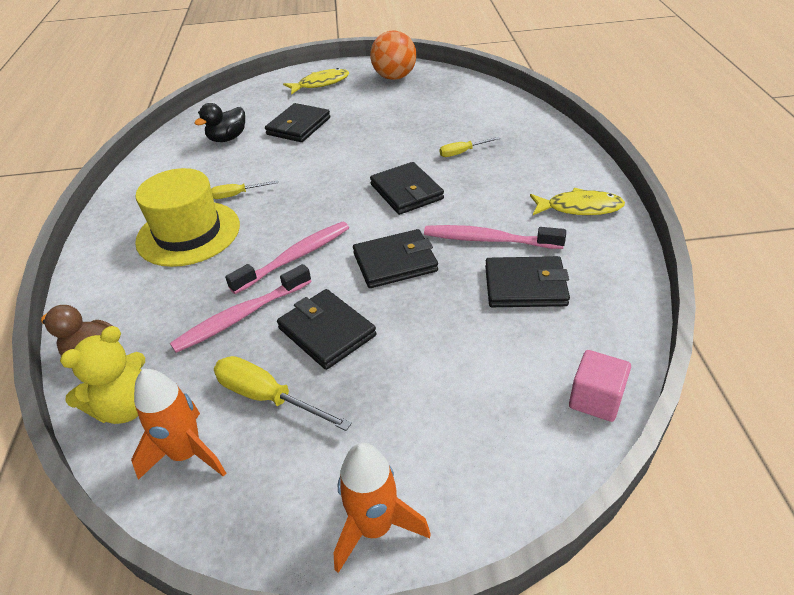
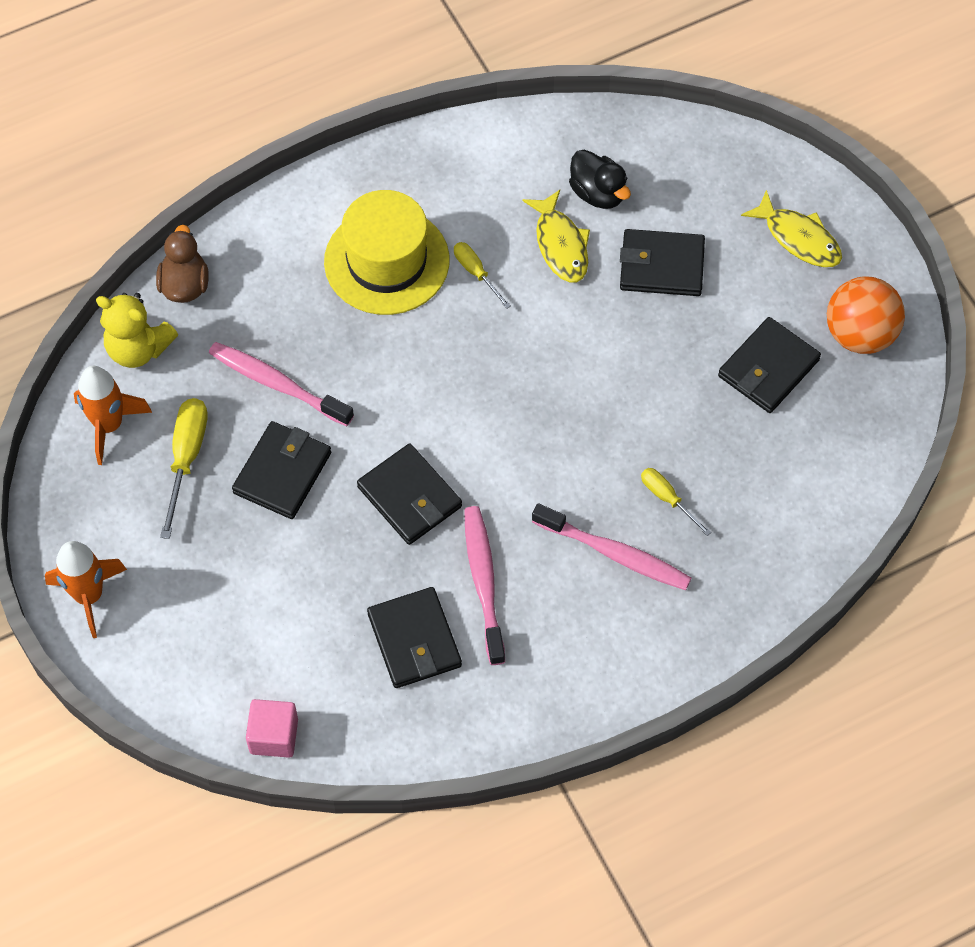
camera: 65 degrees right, 20 degrees up
black duck [194,103,245,142] -> black duck turned 150 degrees counterclockwise [569,150,631,209]
pink toothbrush [225,221,349,294] -> pink toothbrush moved to [532,503,692,590]
black wallet [370,162,444,215] -> black wallet moved to [718,317,821,413]
yellow fish [530,188,625,215] -> yellow fish moved to [523,190,590,282]

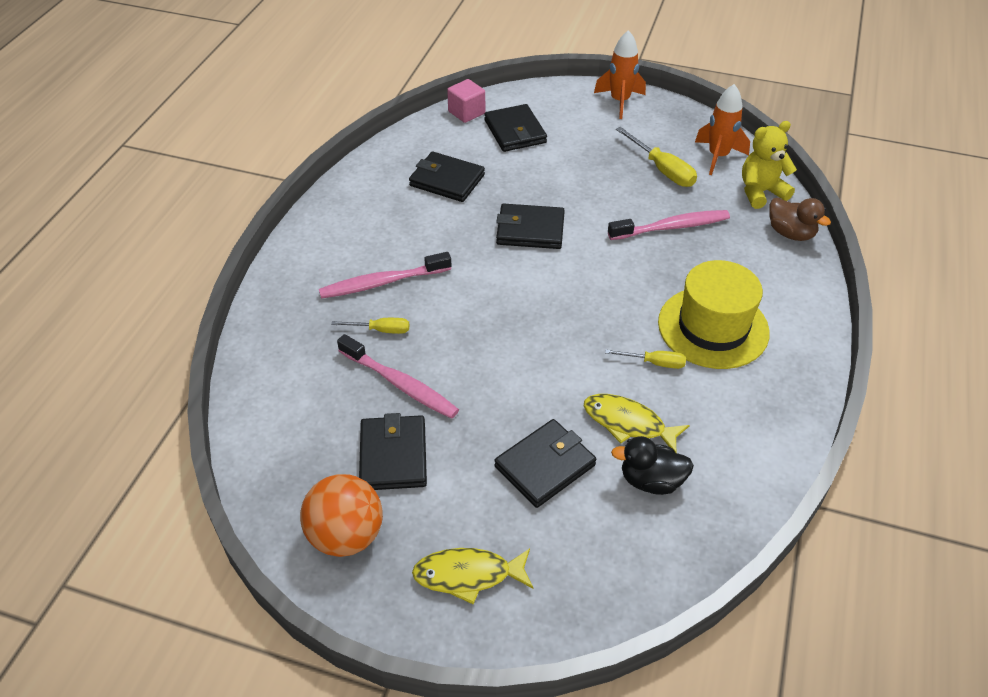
camera: 135 degrees right, 15 degrees down
black wallet [232,421,331,519] -> black wallet moved to [484,104,547,152]
pink toothbrush [464,506,505,665] -> pink toothbrush moved to [337,334,459,419]

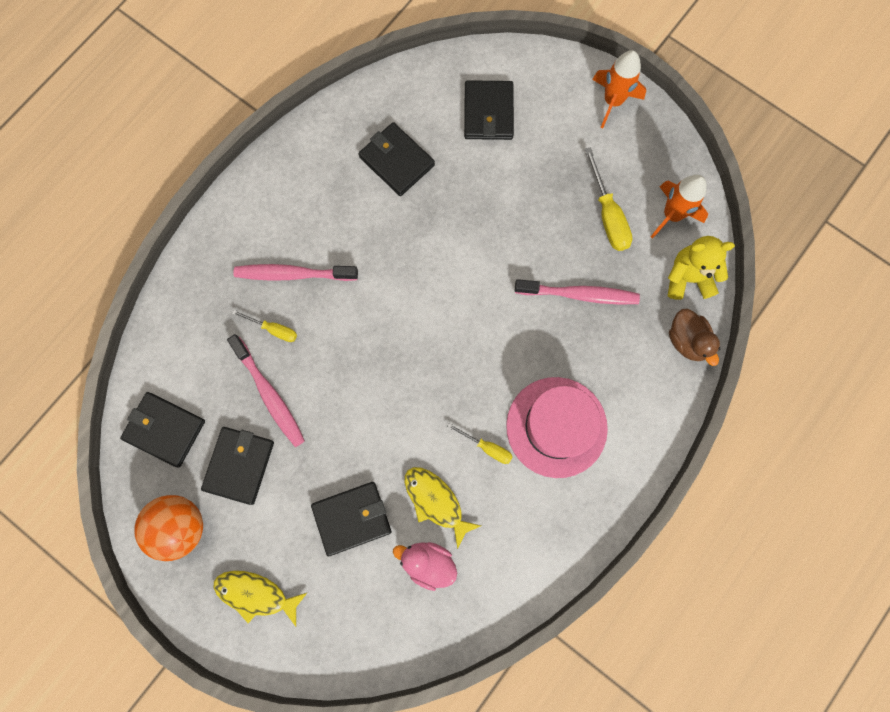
camera: 20 degrees right, 30 degrees up
pink cube [447,79,485,123] -> none
black wallet [496,204,565,249] -> black wallet moved to [120,392,205,468]
black duck [611,436,694,495] -> pink duck [393,542,457,591]
yellow hat [658,260,770,369] -> pink hat [506,377,608,478]

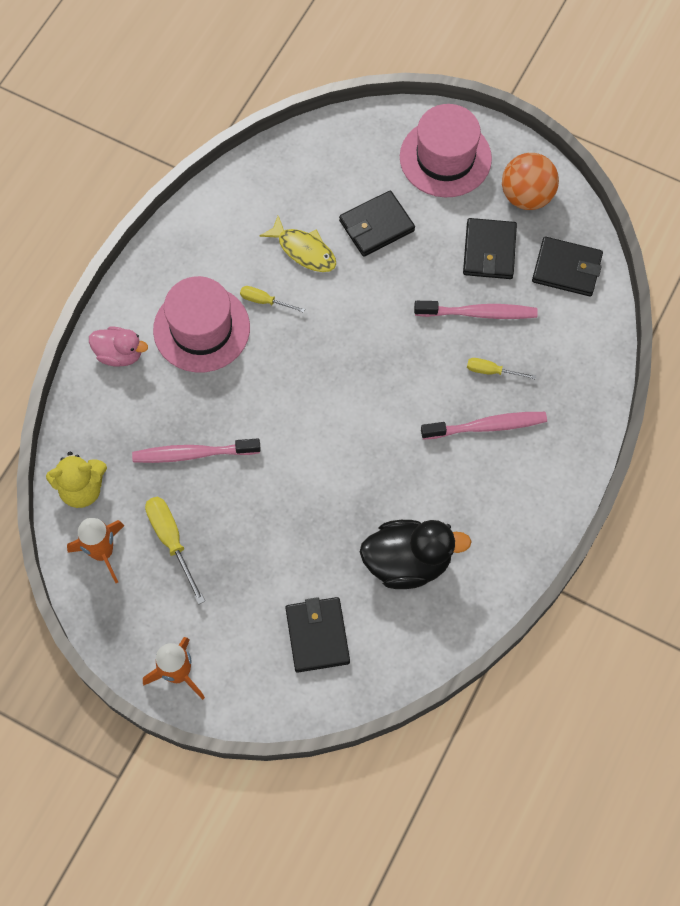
camera: 170 degrees right, 10 degrees down
yellow fish [213,571,308,627] -> pink hat [400,104,492,197]
pink toothbrush [227,334,305,447] -> pink toothbrush turned 135 degrees clockwise [414,301,538,319]
black wallet [359,122,435,196] -> black duck [360,520,472,589]
pink duck [393,542,457,591] -> pink duck moved to [89,326,148,366]
brown duck [669,309,720,366] -> none

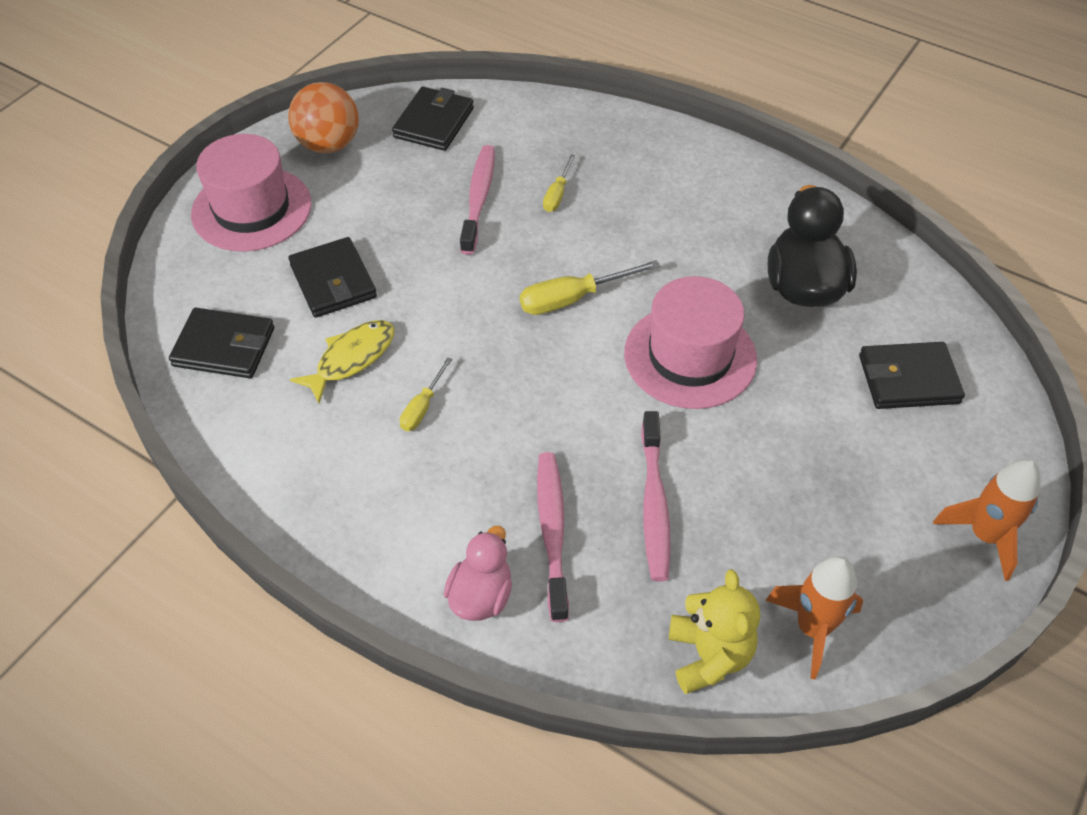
camera: 85 degrees left, 15 degrees down
yellow screwdriver [145,497,205,604] -> yellow screwdriver moved to [520,260,660,315]
pink hat [153,276,250,373] -> pink hat moved to [624,276,757,409]
pink toothbrush [421,412,547,440] -> pink toothbrush moved to [537,452,569,622]
black wallet [463,218,517,279] -> black wallet moved to [169,308,274,378]

